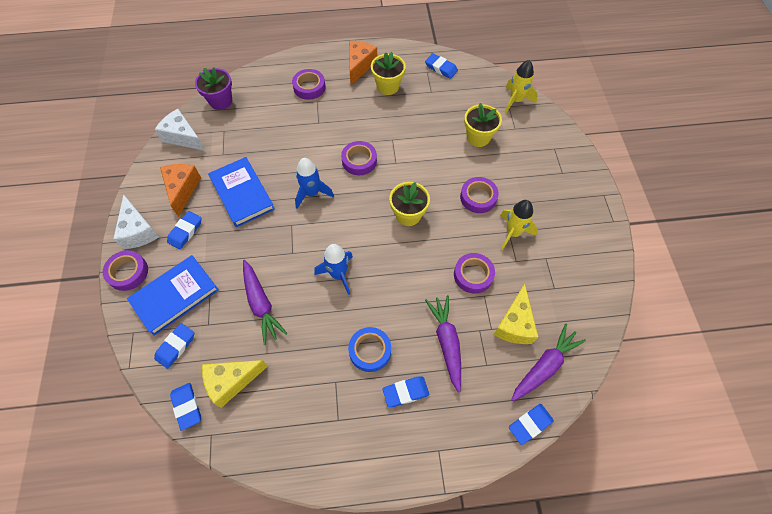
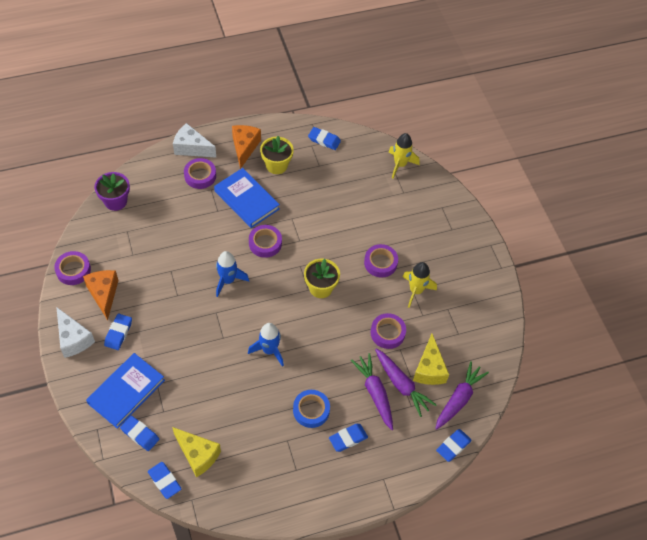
camera: 15 degrees left, 5 degrees down
purple tape [103,250,148,291] -> purple tape moved to [54,251,91,285]
blue eraser [154,323,194,369] -> blue eraser turned 75 degrees counterclockwise [120,415,159,451]
white cheese [155,109,205,151] -> white cheese moved to [173,123,216,157]
yellow cheese [202,360,268,408] -> yellow cheese turned 105 degrees counterclockwise [172,427,221,477]
blue book [208,157,275,227] -> blue book moved to [214,168,280,228]
purple carrot [243,260,288,345] -> purple carrot moved to [375,349,436,417]
yellow flower pot [464,103,502,147] -> none

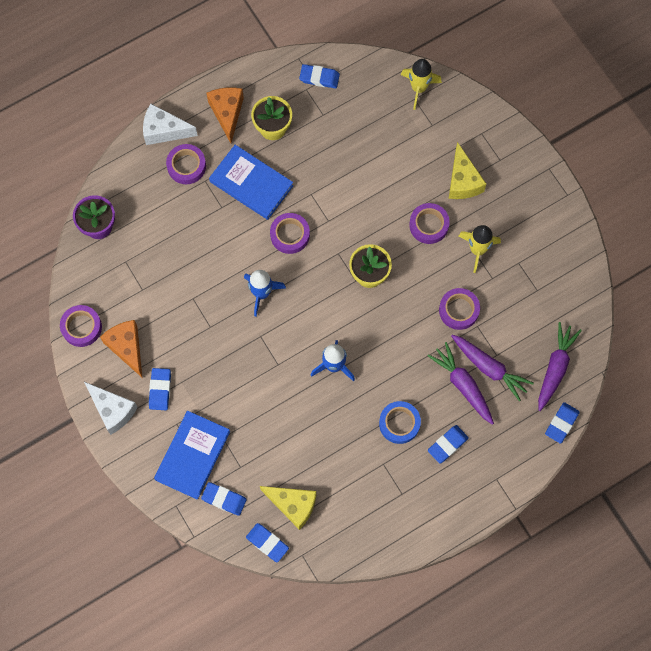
camera: 10 degrees left, 15 degrees up
yellow cheese [413,334,449,385] -> yellow cheese moved to [448,142,486,199]

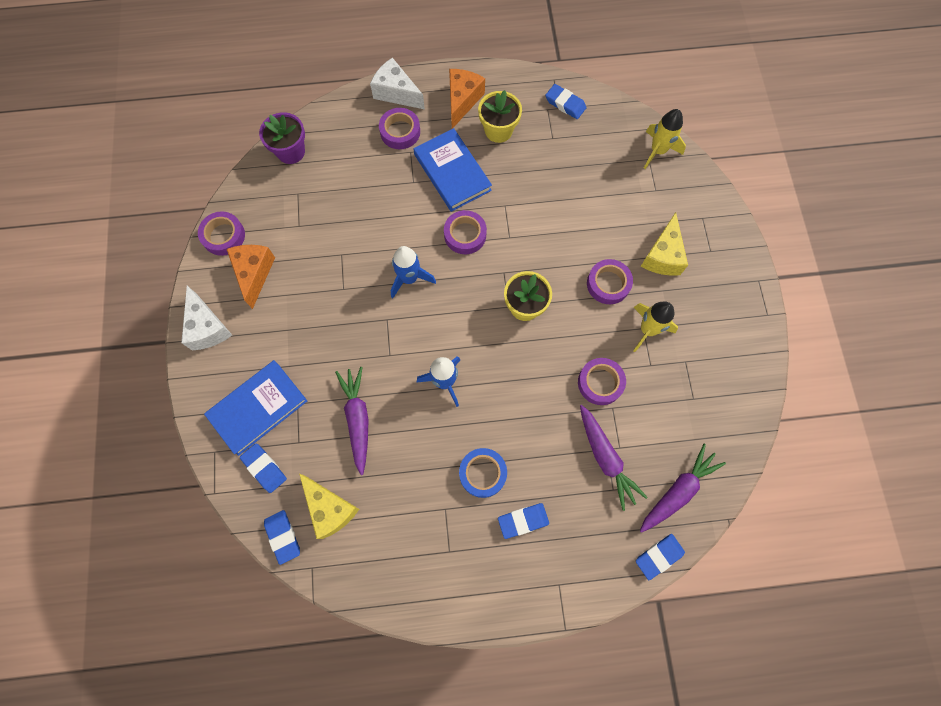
camera: 25 degrees right, 0 degrees up
blue eraser [149,368,171,410] -> none
purple carrot [428,342,494,425] -> purple carrot moved to [335,367,369,475]

